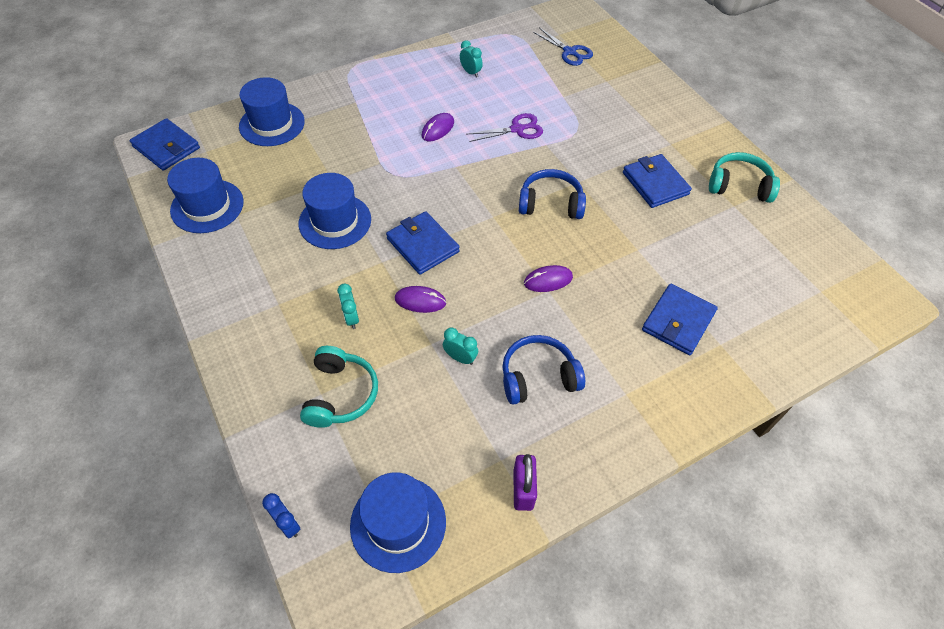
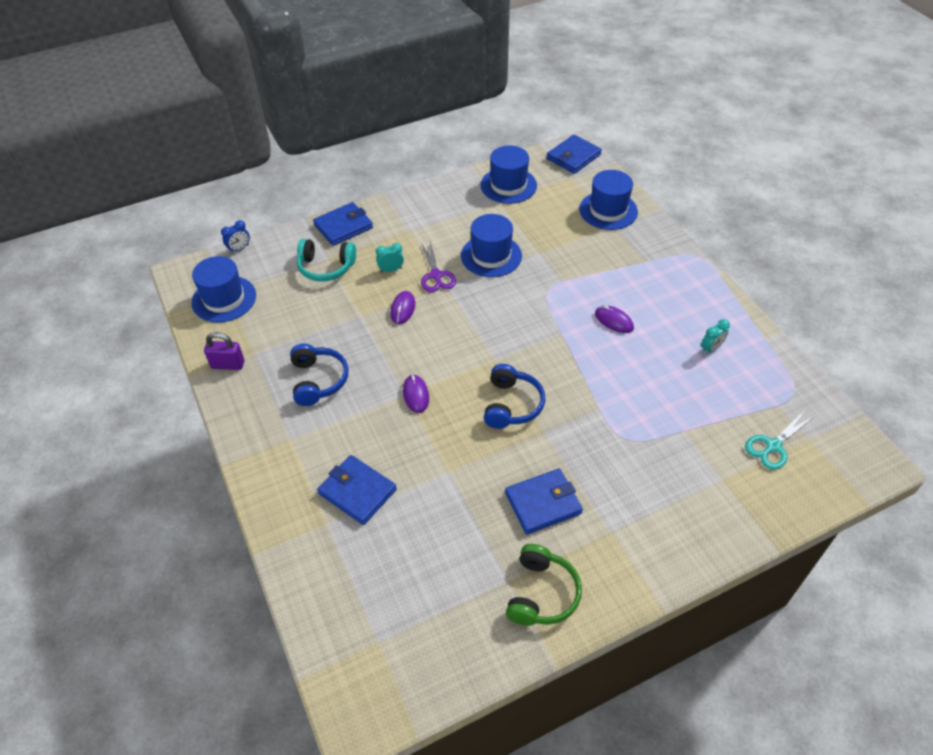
camera: 95 degrees right, 5 degrees down
blue wallet [386,211,460,275] -> blue wallet moved to [313,202,373,246]
turquoise clock [443,327,478,365] -> none
purple scissors [467,113,543,142] -> purple scissors moved to [421,242,456,292]
blue scissors [533,27,593,66] -> turquoise scissors [745,410,815,470]
turquoise headphones [709,152,780,203] -> green headphones [506,544,582,626]

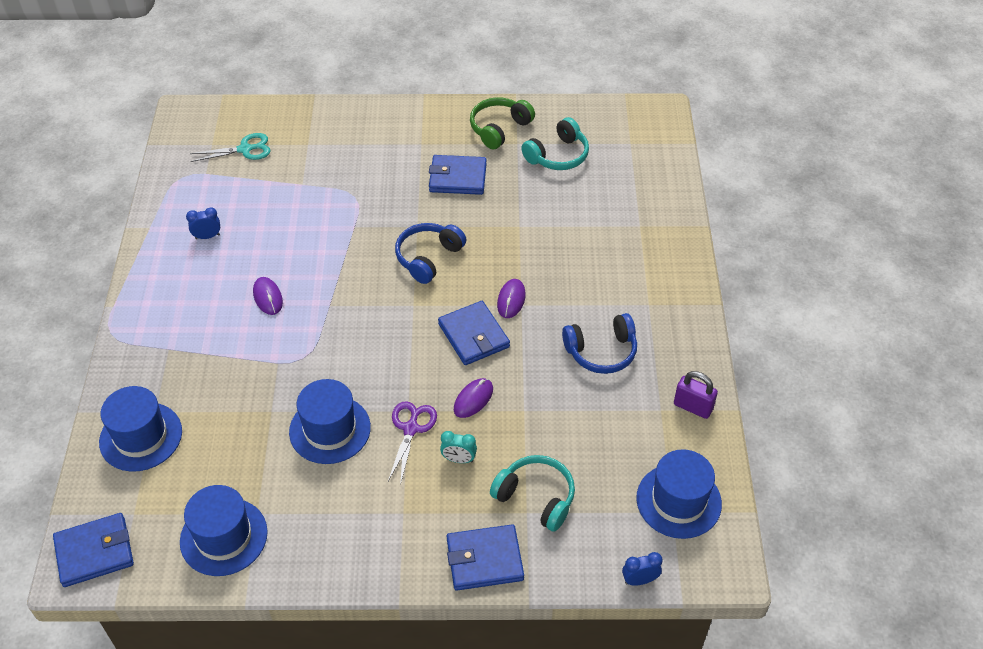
camera: 155 degrees left, 0 degrees up
blue headphones [290,343,349,406] -> blue headphones turned 120 degrees counterclockwise [562,313,637,374]
blue wallet [317,455,397,525] -> blue wallet moved to [438,301,510,365]
turquoise clock [701,319,730,354] -> blue clock [186,207,220,239]
none -> turquoise headphones [521,117,589,170]

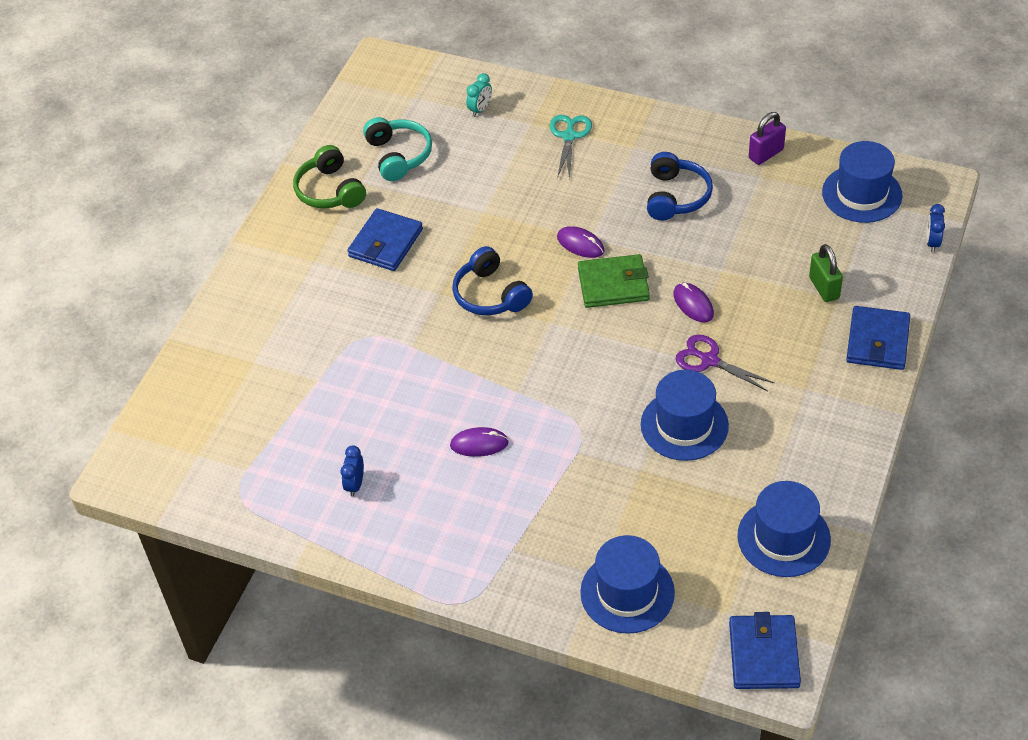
camera: 65 degrees left, 0 degrees up
turquoise scissors [190,133,271,162] -> turquoise scissors moved to [550,115,592,179]
blue wallet [438,301,510,365] -> green wallet [578,254,650,308]
turquoise clock [440,431,477,463] -> turquoise clock moved to [466,73,492,117]
turquoise headphones [490,455,575,532] -> green padlock [809,244,843,302]

